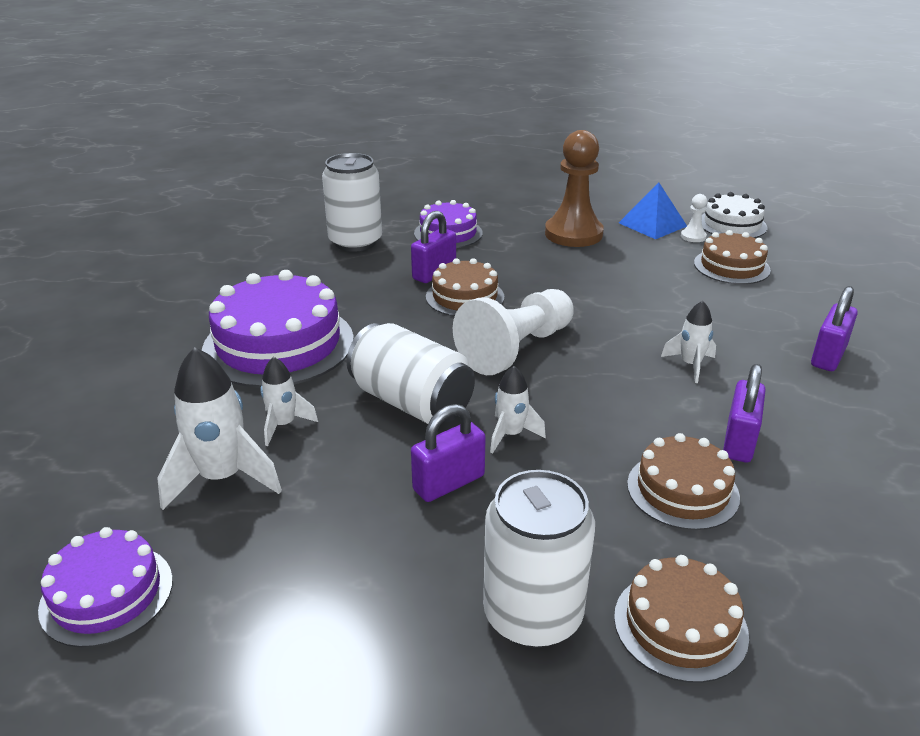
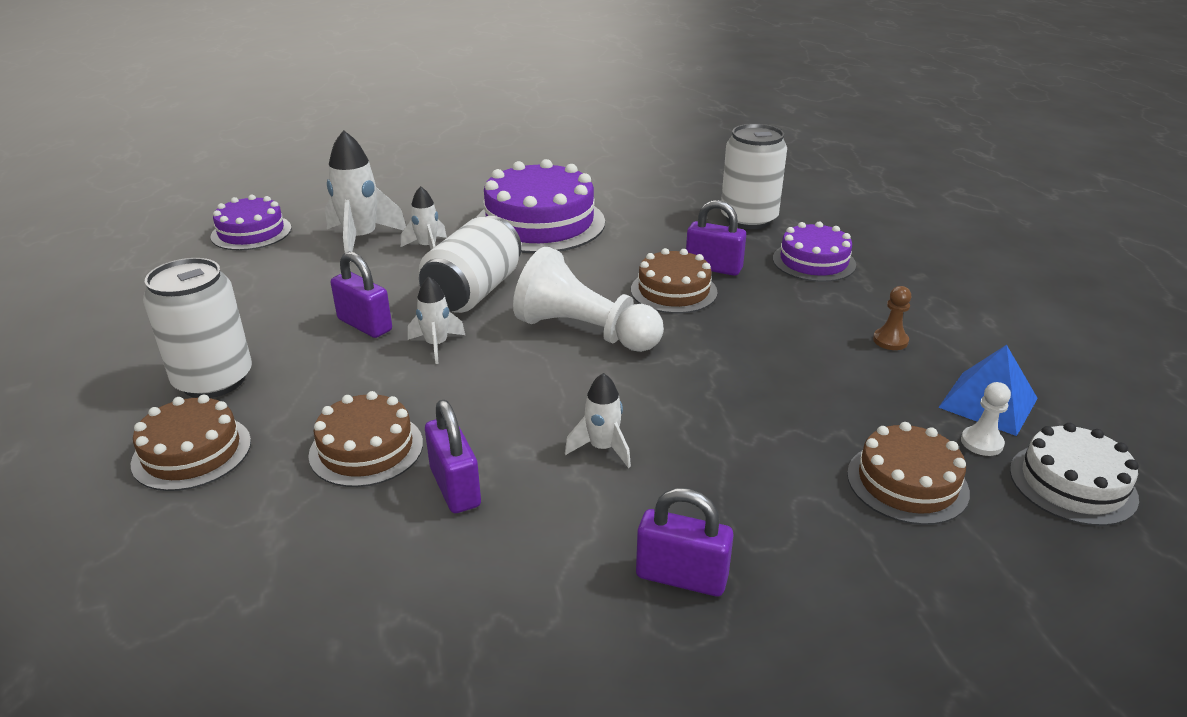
camera: 75 degrees right, 0 degrees up
brown pawn [545,130,604,247] -> brown pawn [873,286,911,350], size x0.43
purple padlock [723,364,766,463] -> purple padlock turned 60 degrees clockwise [425,400,481,513]

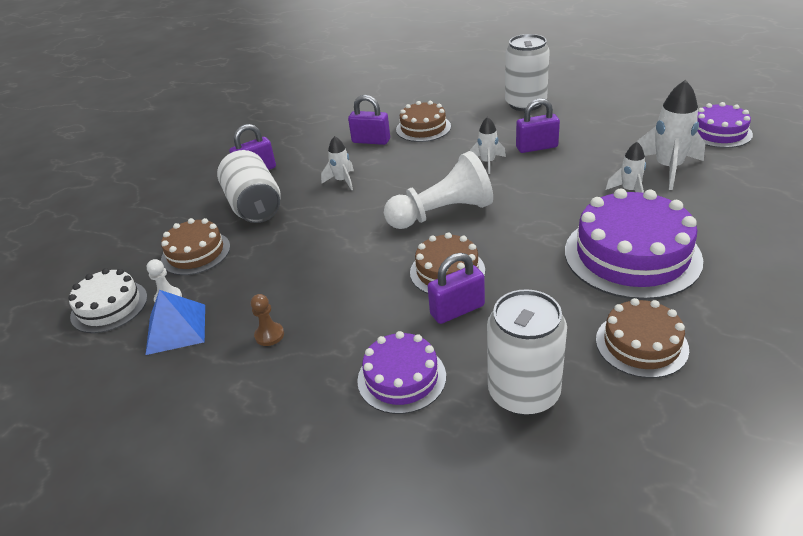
camera: 135 degrees right, 5 degrees up
brown cake [131,395,251,491] -> brown cake moved to [596,298,689,378]
white can [419,216,522,313] -> white can moved to [217,150,281,223]

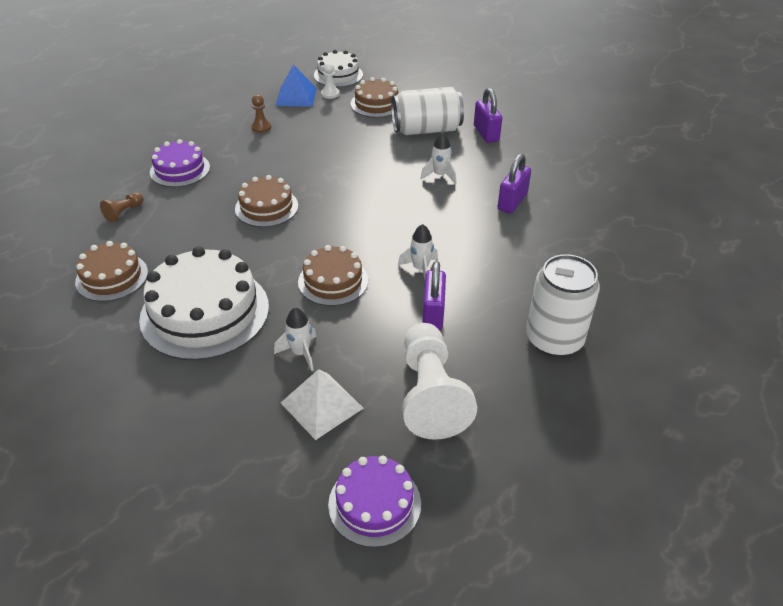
camera: 100 degrees right, 5 degrees up
white pawn [384,151,493,229] -> white pawn moved to [402,323,477,440]
brown cake [396,101,451,142] -> brown cake moved to [298,245,368,306]
purple padlock [428,253,485,324] -> none
white can [487,289,567,415] -> brown pawn [100,192,144,222]
purple cake [565,188,703,300] -> white cake [139,246,269,360]
white rocket [637,80,705,190] -> white pyramid [281,369,363,440]

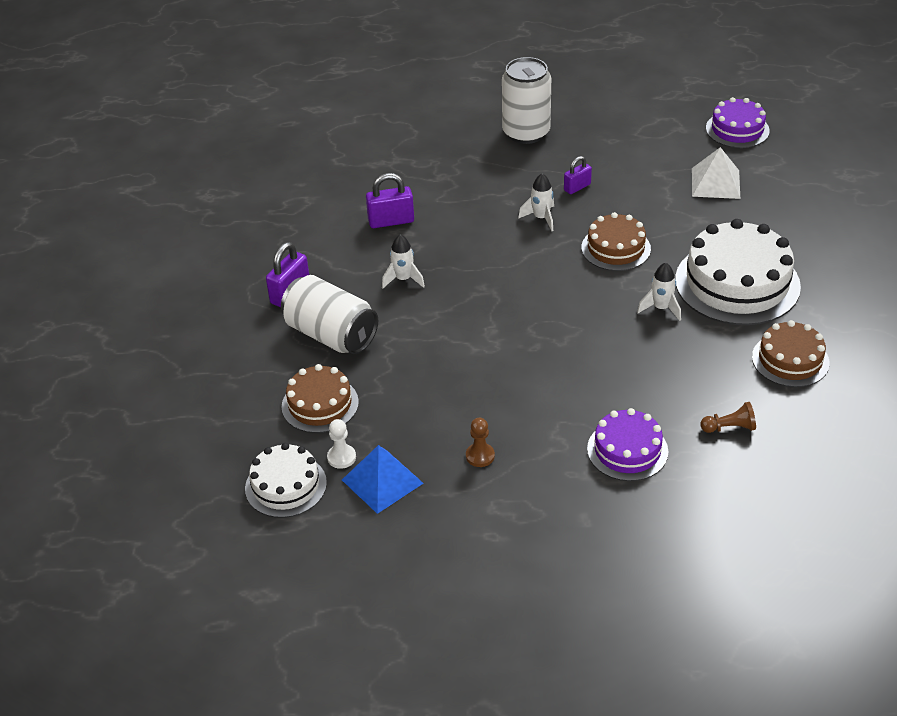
camera: 130 degrees left, 0 degrees up
brown cake [235,175,298,227] -> none
white rocket [274,307,317,371] -> white rocket moved to [637,263,681,321]
white pawn [402,323,477,440] -> none
purple padlock [422,261,446,331] -> purple padlock [564,156,592,194], size x0.65

